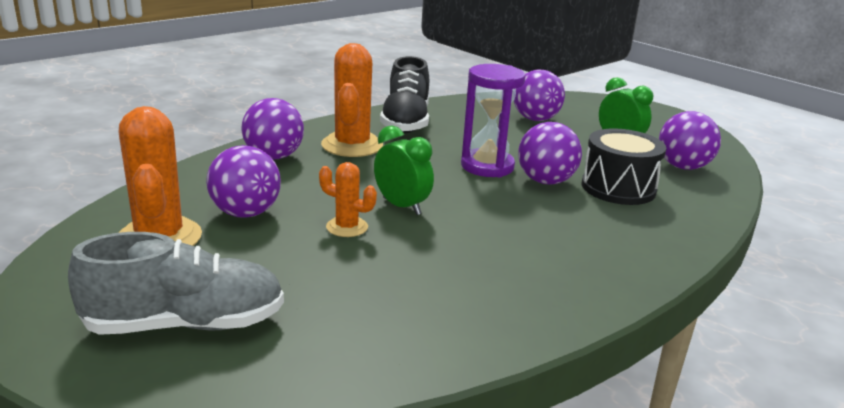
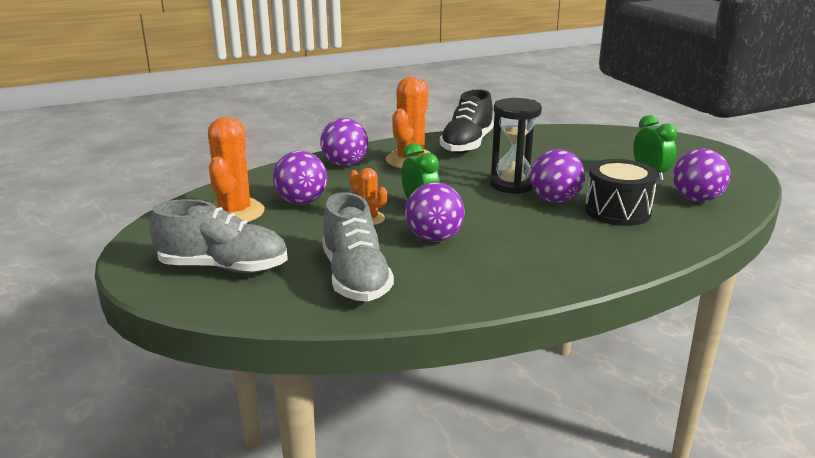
camera: 20 degrees right, 0 degrees up
purple hourglass [461,64,526,177] -> black hourglass [490,98,542,194]
purple ball [514,69,565,121] -> purple ball moved to [405,182,465,242]
none -> grey shoe [322,192,394,302]

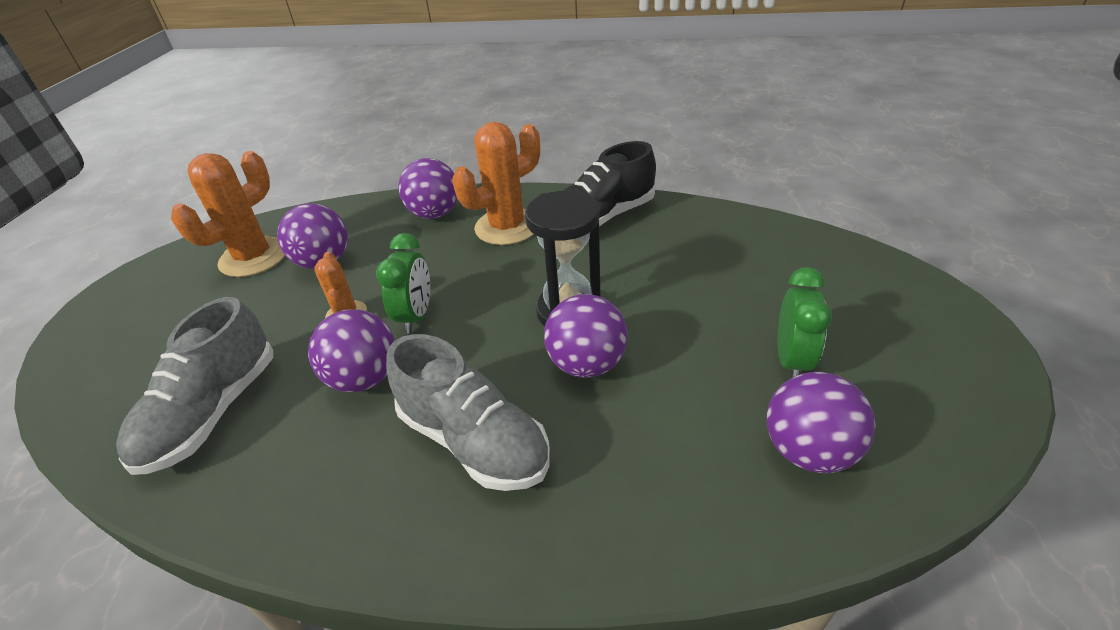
camera: 35 degrees right, 15 degrees up
grey shoe [150,199,288,273] -> grey shoe moved to [386,334,550,491]
black drum [585,159,658,226] -> none

